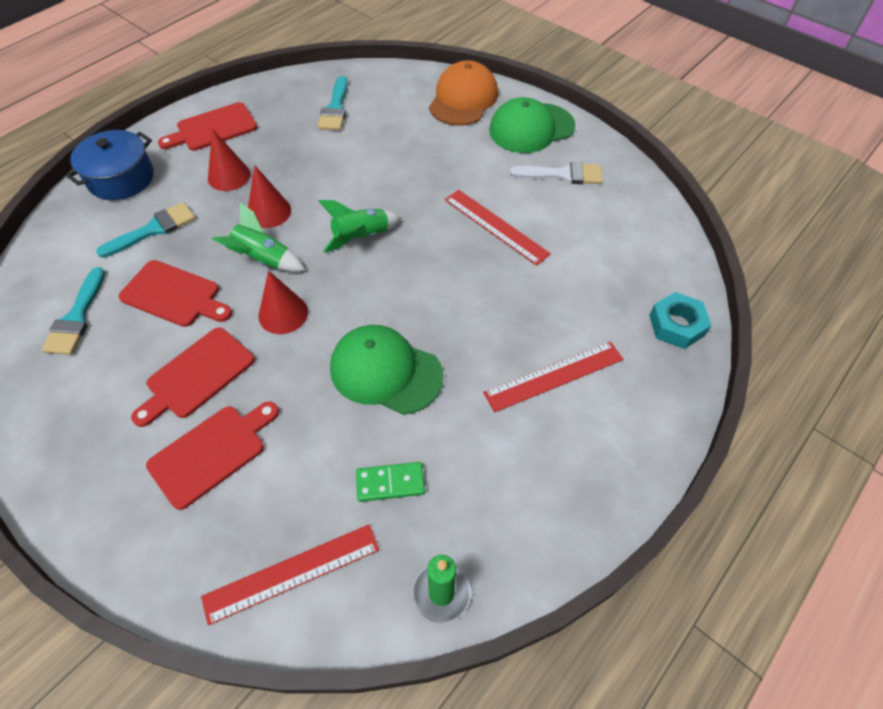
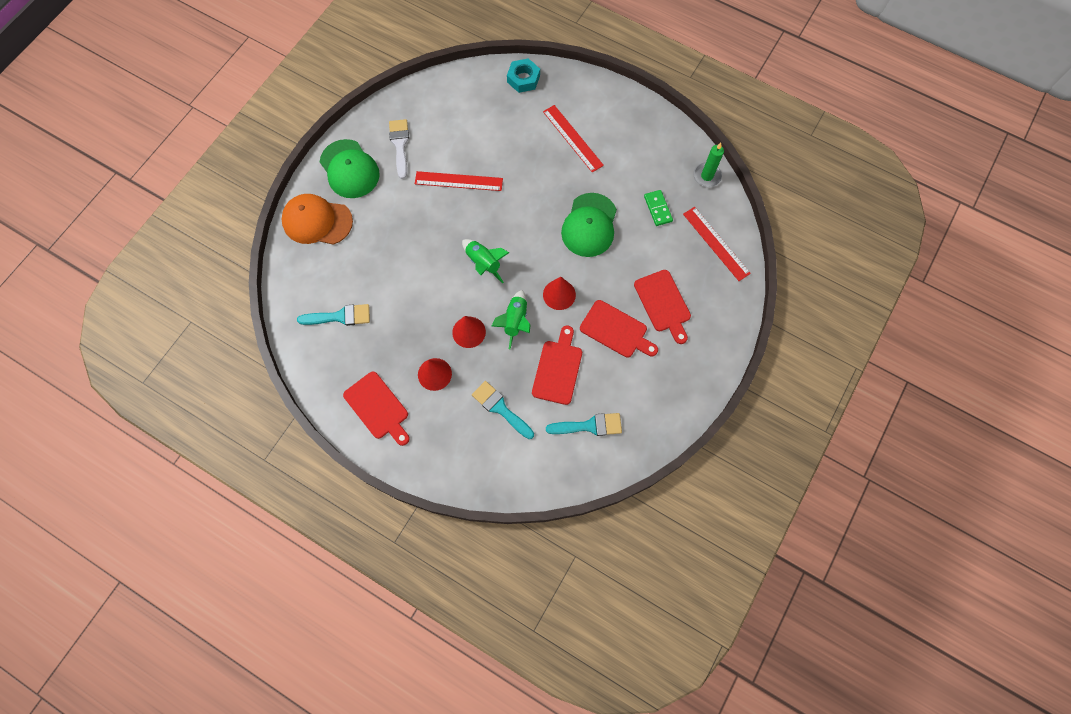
camera: 100 degrees left, 15 degrees up
blue pot [66,130,154,200] -> none
red cutting board [146,401,279,510] -> red cutting board turned 150 degrees counterclockwise [634,270,691,344]
red ruler [445,190,551,266] -> red ruler turned 60 degrees clockwise [415,171,503,191]

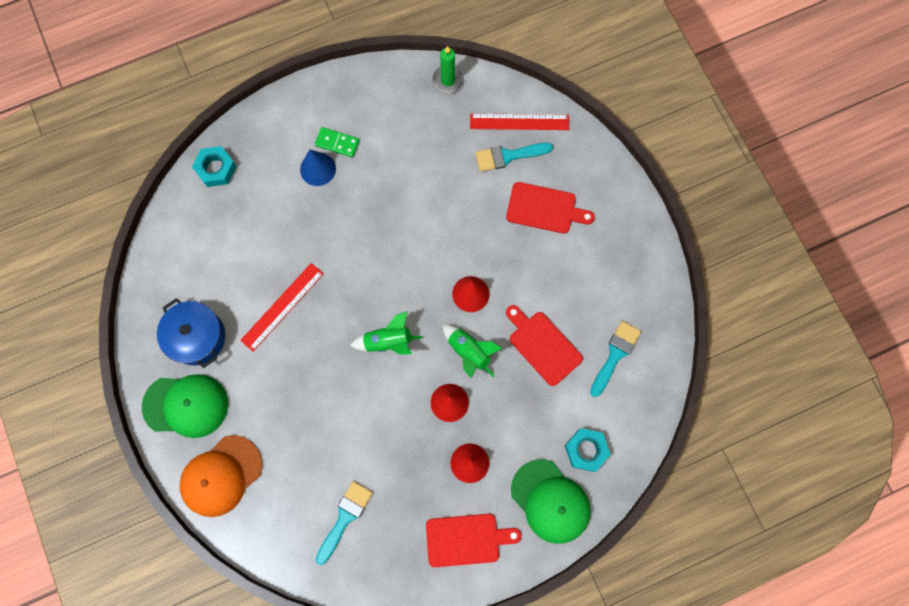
camera: 55 degrees left, 5 degrees up
white brush [389,119,409,179] -> blue pot [157,298,225,368]
turquoise brush [472,381,534,439] -> turquoise brush moved to [475,143,553,172]
red ruler [543,105,604,173] -> blue cone [300,150,336,186]
green cap [561,193,617,257] -> green cap moved to [511,459,591,544]
red cutting board [580,300,658,357] -> none
green domino [644,190,673,226] -> green domino moved to [315,127,360,157]
none -> turquoise nut [565,428,611,472]

